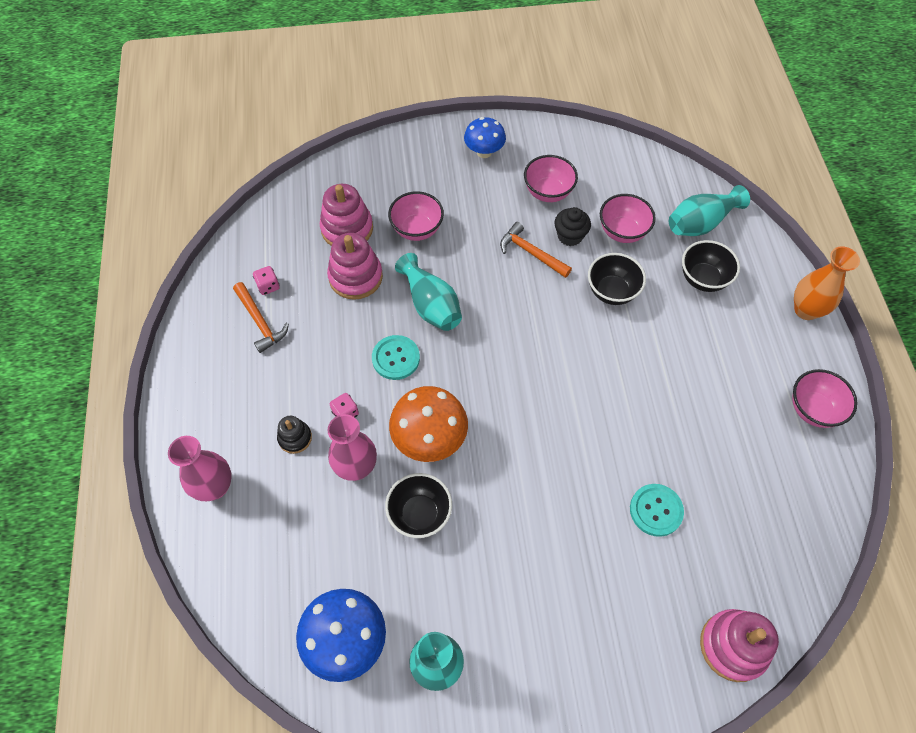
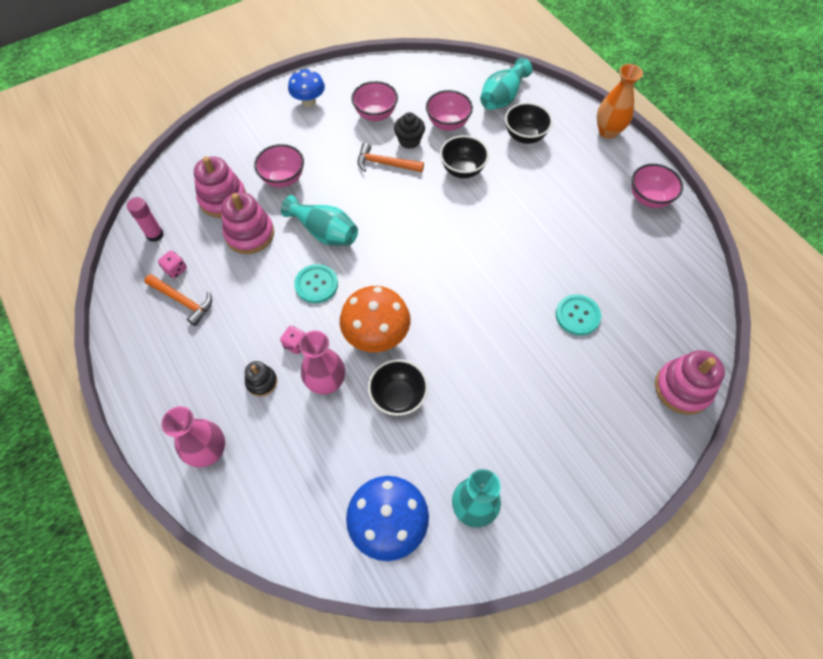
camera: 25 degrees left, 0 degrees up
none -> pink glue stick [127,197,164,242]

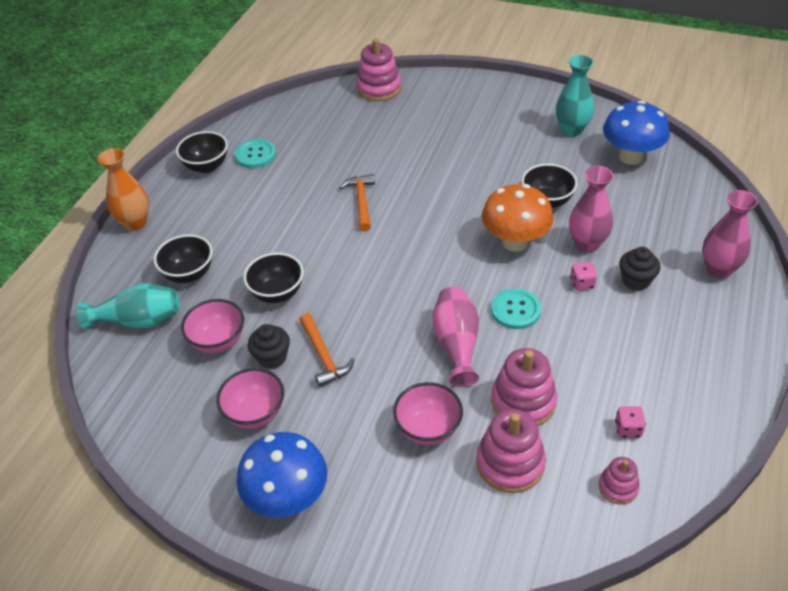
camera: 125 degrees left, 15 degrees down
pink glue stick [127,197,164,242] -> pink stacking toy [598,457,640,505]
orange hammer [144,274,212,326] -> orange hammer moved to [339,174,375,232]
black stacking toy [245,361,277,396] -> black cupcake [619,247,660,291]
turquoise vase [281,195,358,246] -> pink vase [432,287,479,387]
blue mushroom [288,69,325,107] -> blue mushroom [237,432,327,518], size x1.52
turquoise button [556,294,601,336] -> turquoise button moved to [235,139,276,168]
pink bowl [632,164,683,208] -> black bowl [176,131,228,173]

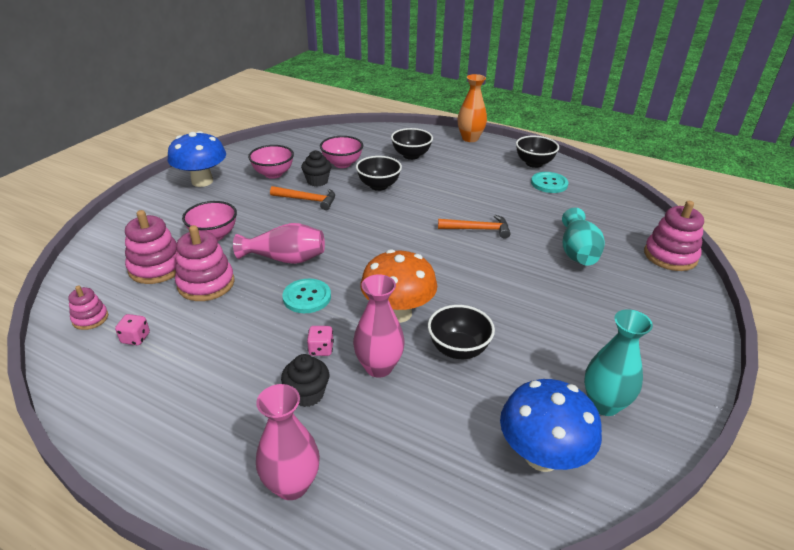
camera: 95 degrees right, 10 degrees down
turquoise vase [77,283,180,330] -> turquoise vase moved to [562,208,605,266]
orange hammer [299,313,354,387] -> orange hammer turned 150 degrees counterclockwise [270,186,335,210]

